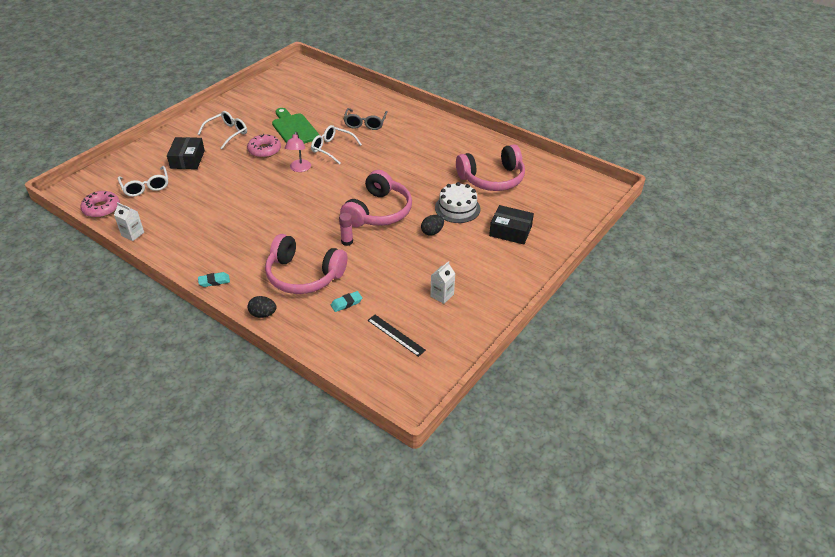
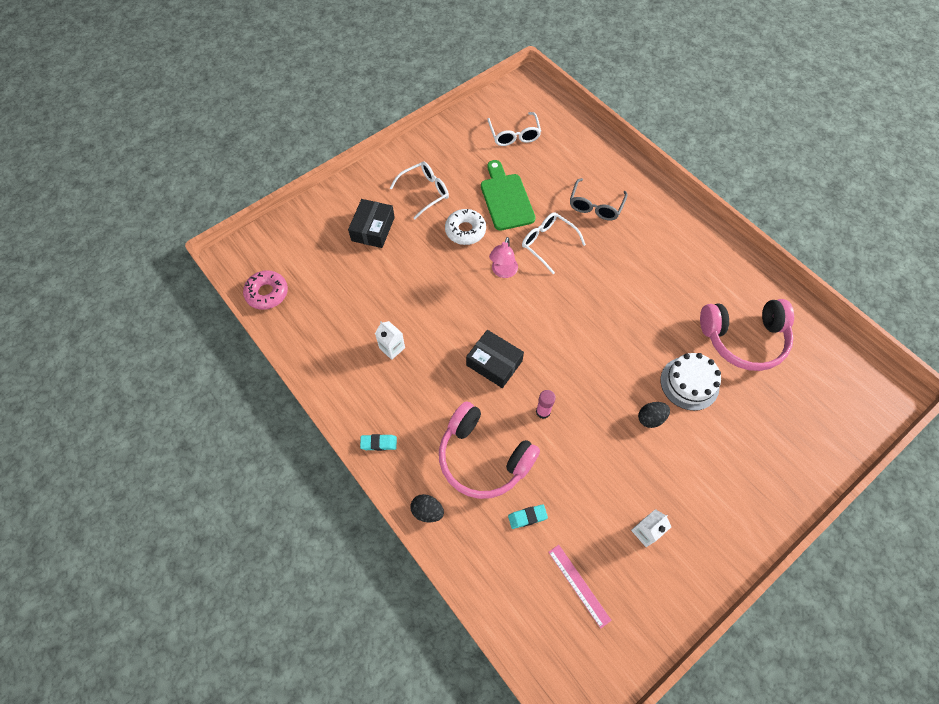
camera: 15 degrees right, 20 degrees up
white carton [114,202,144,241] -> white carton moved to [375,321,405,360]
white glasses [118,166,168,197] -> white glasses moved to [487,112,541,146]
pink donut [247,134,281,158] -> white donut [445,209,486,245]
pink headphones [340,170,412,228] -> none
black ruler [367,315,426,357] -> pink ruler [548,545,612,628]
black box [489,205,534,244] -> black box moved to [466,330,524,388]

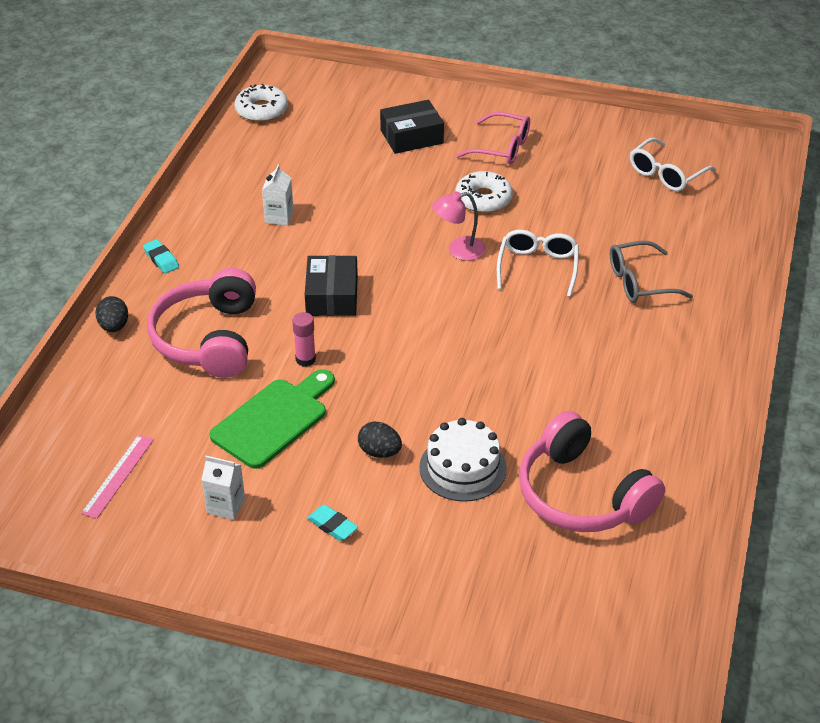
camera: 55 degrees right, 20 degrees down
pink donut [243,270,288,310] -> white donut [235,84,288,122]
white glasses [390,162,449,219] -> pink glasses [456,112,530,164]
green cutting board [481,160,535,230] -> green cutting board moved to [210,369,335,469]
turquoise eraser [508,504,548,529] -> turquoise eraser moved to [307,505,358,541]

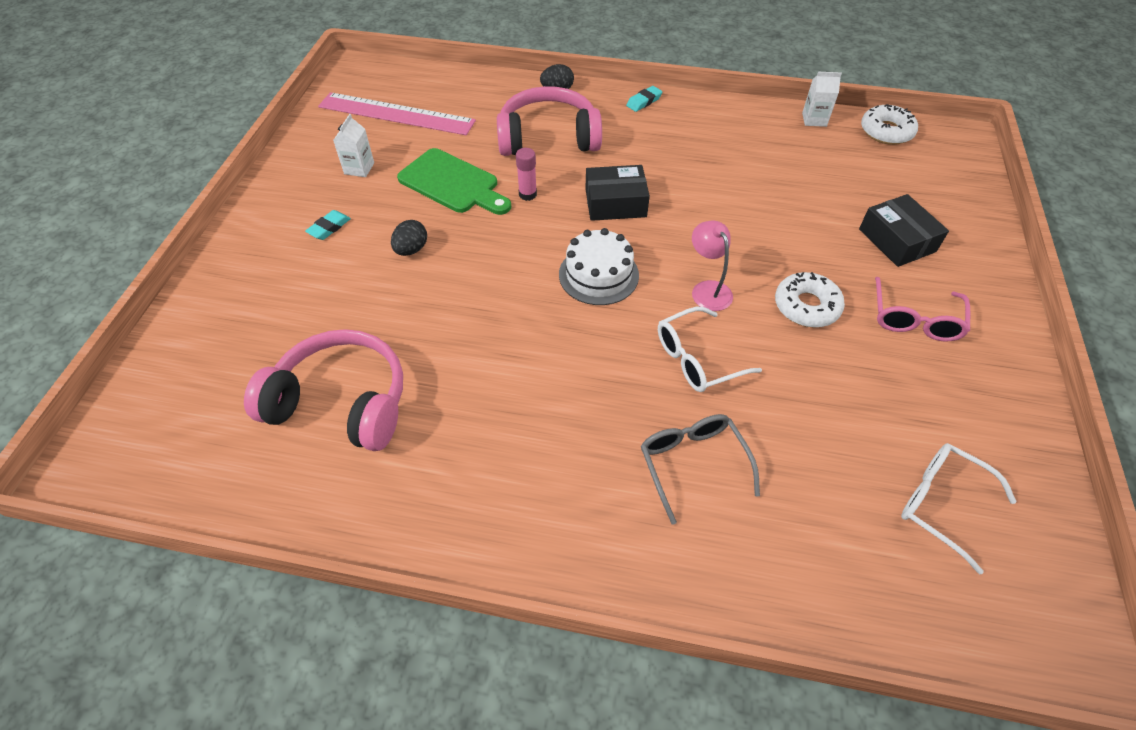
camera: 85 degrees right, 10 degrees up
pink ruler [81,435,154,519] -> pink ruler [318,92,476,135], size x1.91
white carton [262,164,294,226] -> white carton moved to [802,72,842,127]
white cake [419,418,507,502] -> white cake moved to [559,228,639,305]
white glasses [497,230,579,297] -> white glasses turned 150 degrees clockwise [658,307,762,392]
pink headphones [519,411,665,532] -> pink headphones turned 60 degrees clockwise [244,329,403,451]

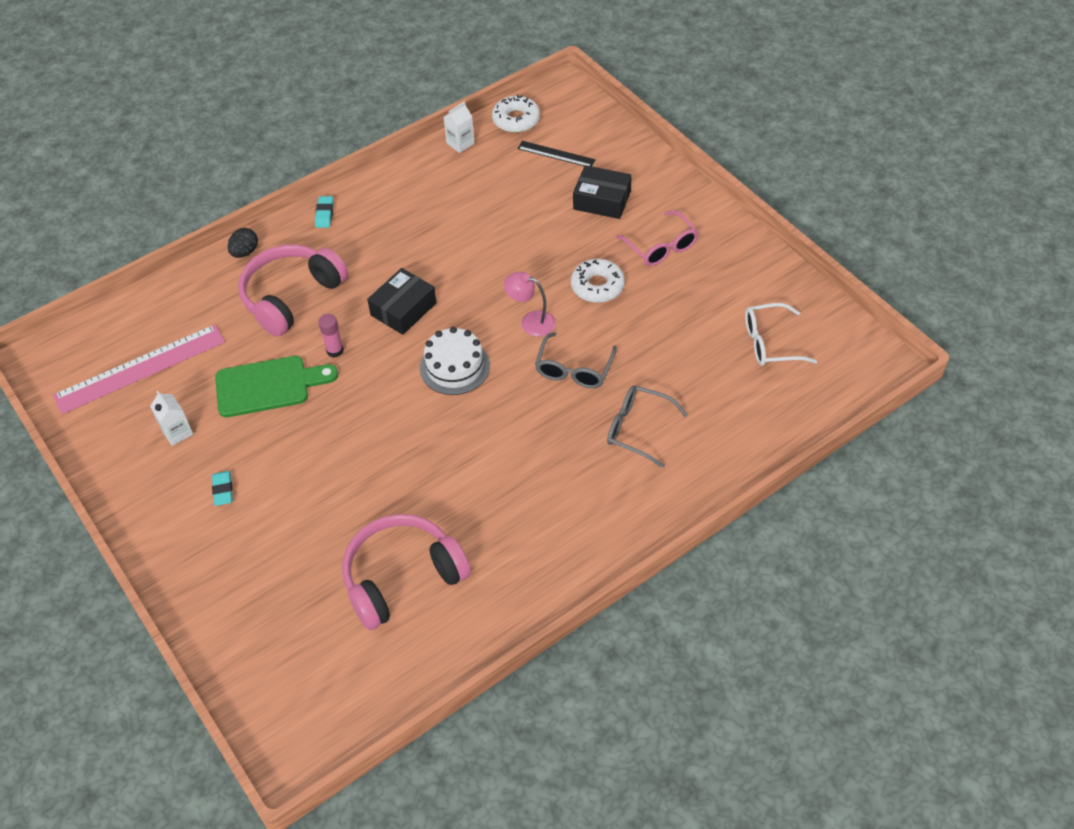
camera: 45 degrees left, 0 degrees up
black egg [391,220,427,256] -> none
white glasses [658,307,762,392] -> grey glasses [535,332,617,388]
none -> black ruler [517,141,596,166]

